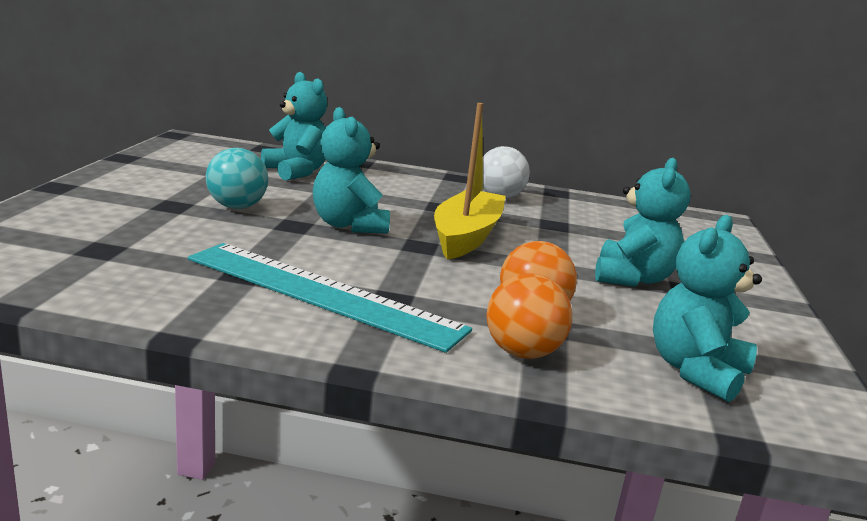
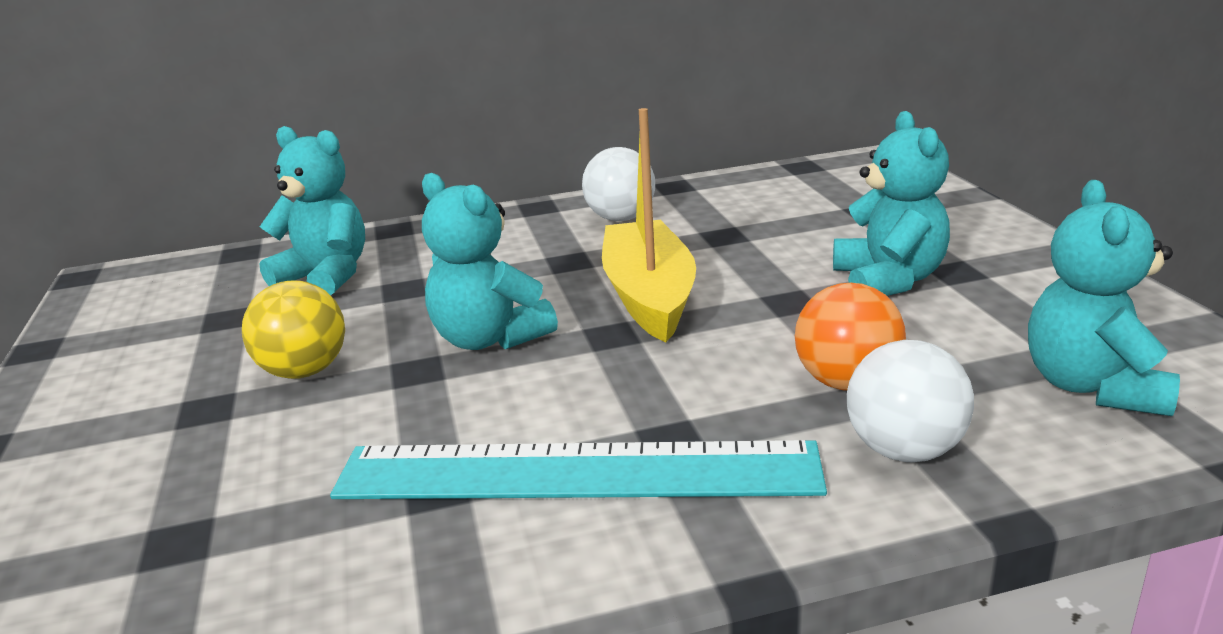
camera: 20 degrees left, 5 degrees up
turquoise ball [206,148,268,209] -> yellow ball [242,280,345,379]
orange ball [487,273,572,359] -> white ball [847,340,974,462]

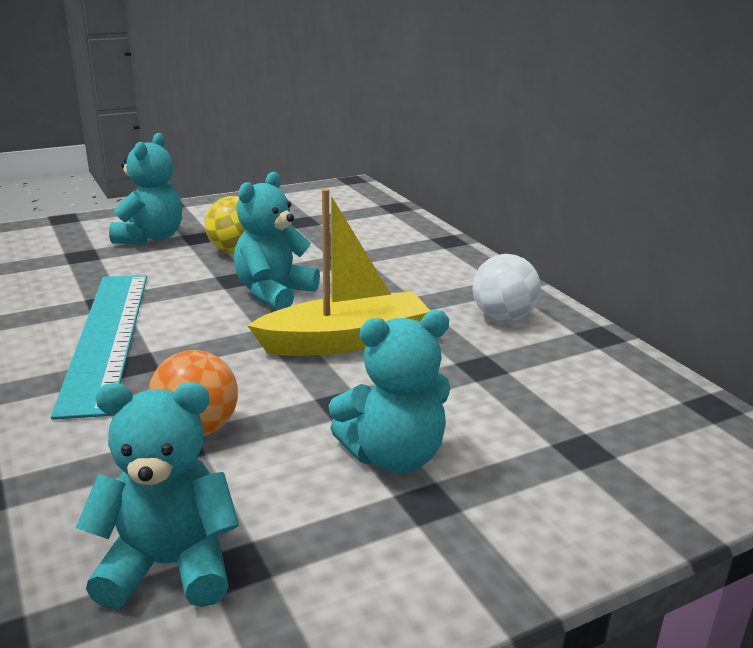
camera: 75 degrees right, 0 degrees up
turquoise teddy bear [259,126,365,295] -> turquoise teddy bear moved to [109,133,182,244]
white ball [847,340,974,462] -> none

